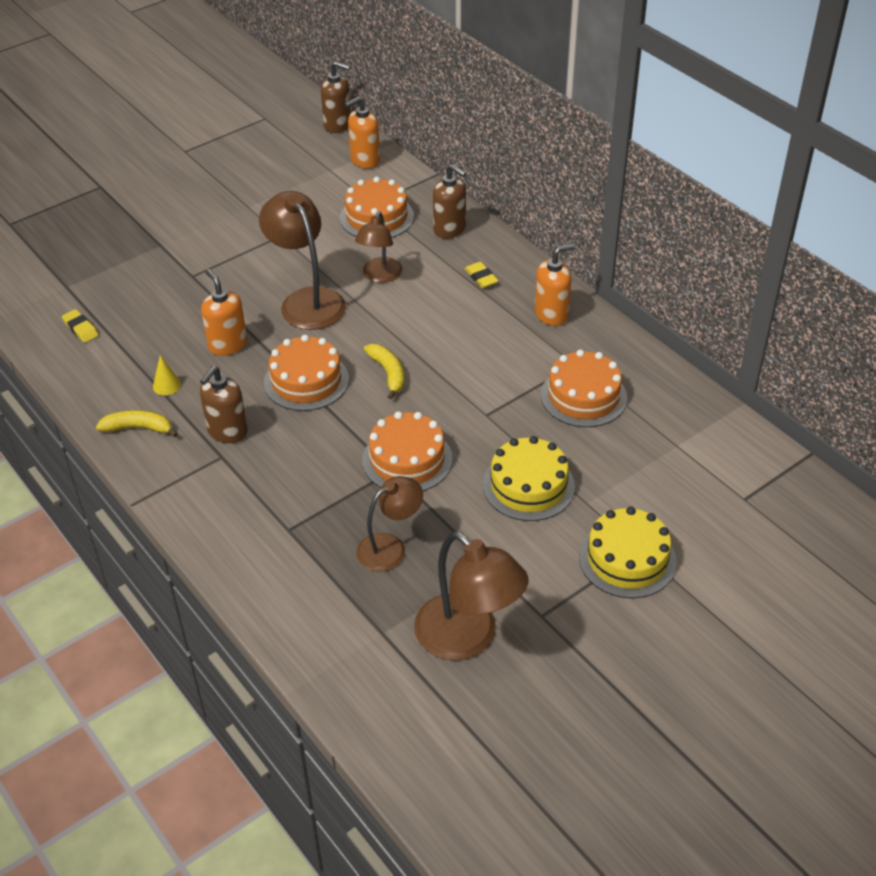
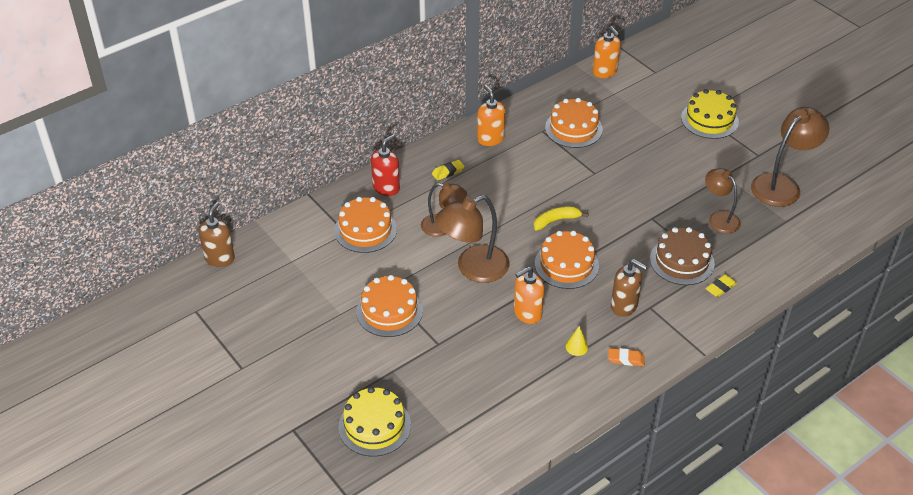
camera: 90 degrees left, 0 degrees up
yellow eraser [62,309,99,343] -> yellow eraser moved to [706,274,737,297]
yellow banana [96,410,178,437] -> orange eraser [608,348,645,366]
orange soap dispenser [345,96,380,169] -> orange soap dispenser moved to [593,26,621,78]
orange cake [362,411,452,491] -> orange cake moved to [356,275,423,337]
brown soap dispenser [433,164,466,239] -> red soap dispenser [371,134,400,196]
yellow cake [483,436,575,521] -> yellow cake moved to [338,387,411,456]
none -> brown cake [650,227,715,285]

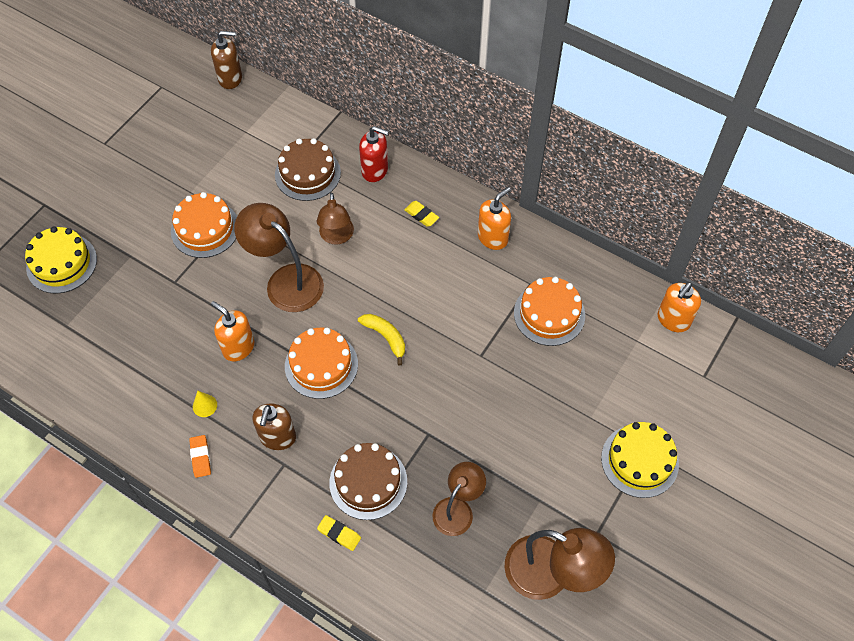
camera: 70 degrees right, 15 degrees up
orange cake [334,197,397,253] -> brown cake [275,138,341,201]

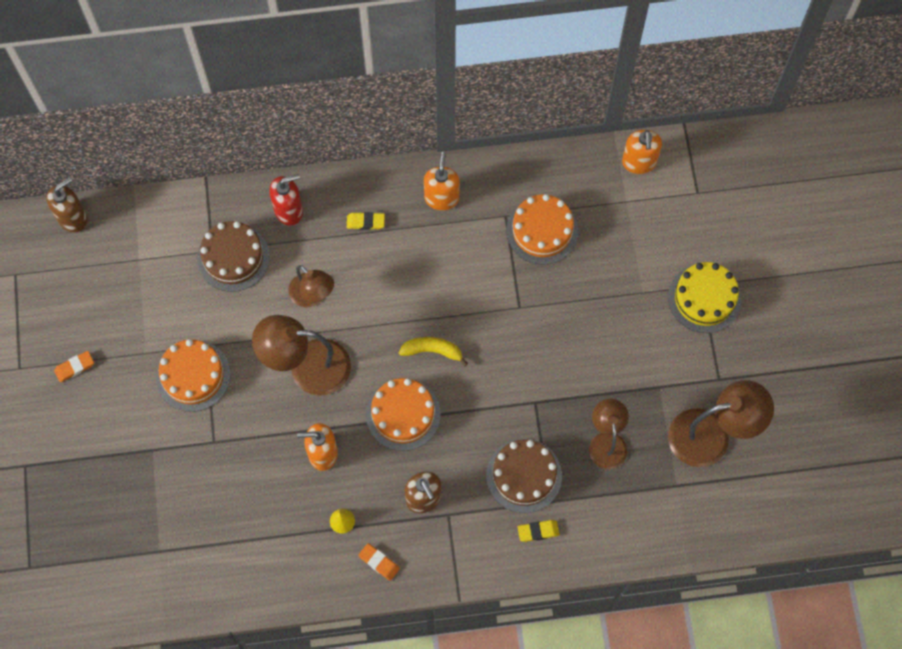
camera: 40 degrees left, 10 degrees up
yellow cake [25,226,97,294] -> none
none -> orange eraser [54,351,94,383]

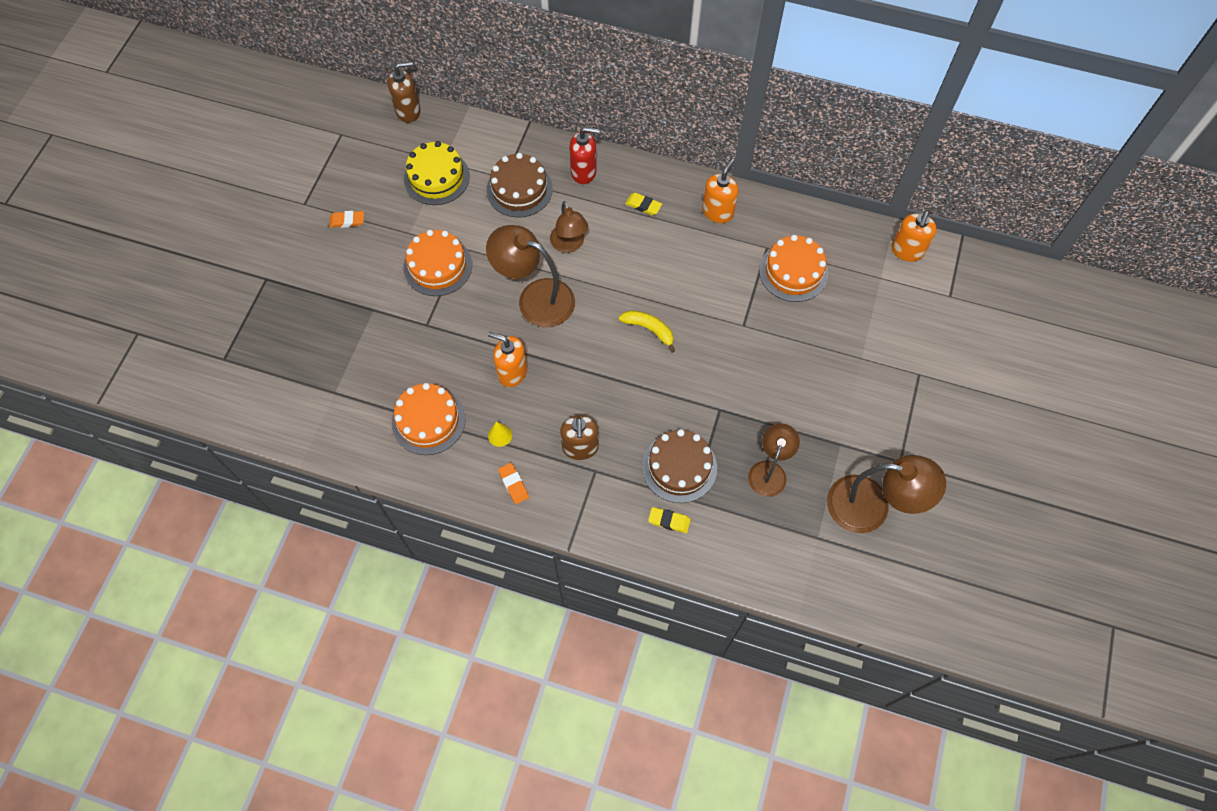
camera: 25 degrees right, 5 degrees down
orange cake [366,378,441,451] -> orange cake moved to [392,383,465,455]
yellow cake [668,262,741,333] -> yellow cake moved to [404,141,470,205]

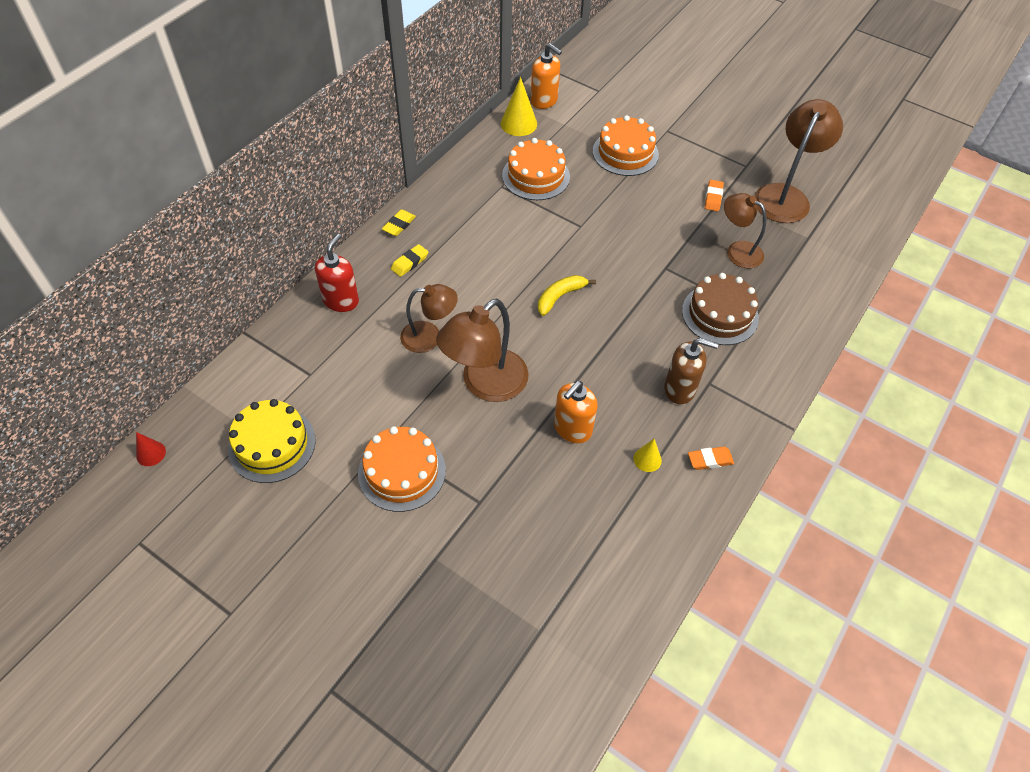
camera: 75 degrees left, 10 degrees down
orange eraser [329,211,364,228] -> orange eraser moved to [705,180,724,211]
brown soap dispenser [388,61,421,123] -> red cone [136,432,166,466]
orange cake [392,383,465,455] -> orange cake moved to [593,115,659,176]
brown cake [487,153,553,217] -> none
yellow eraser [648,507,691,533] -> yellow eraser moved to [382,209,416,236]
orange soap dispenser [702,158,738,223] -> none
none -> yellow cone [501,77,537,136]

